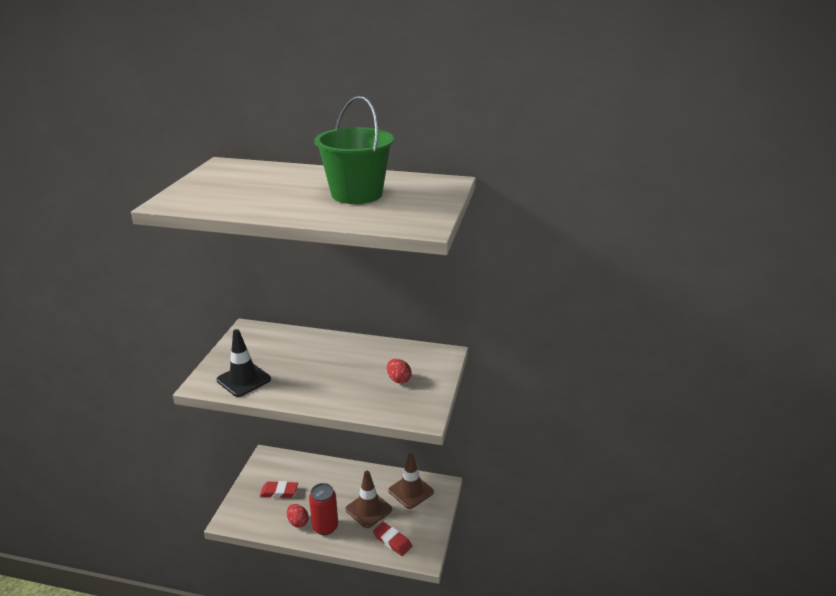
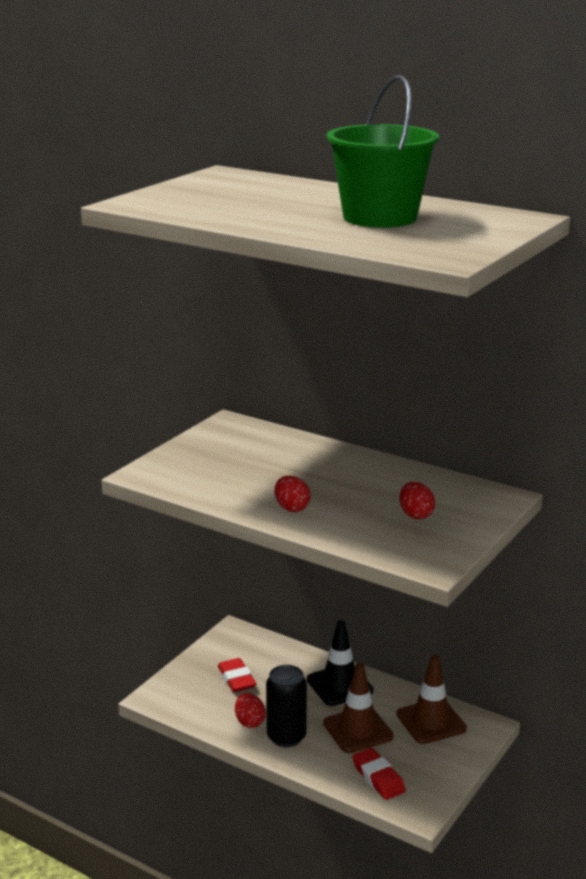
camera: 20 degrees right, 5 degrees down
black traffic cone [217,329,271,397] -> black traffic cone moved to [307,620,374,706]
red eraser [260,481,298,498] -> red eraser turned 45 degrees clockwise [218,658,256,692]
red can [309,483,338,535] -> black can [266,665,307,747]
none -> red egg [275,476,311,512]

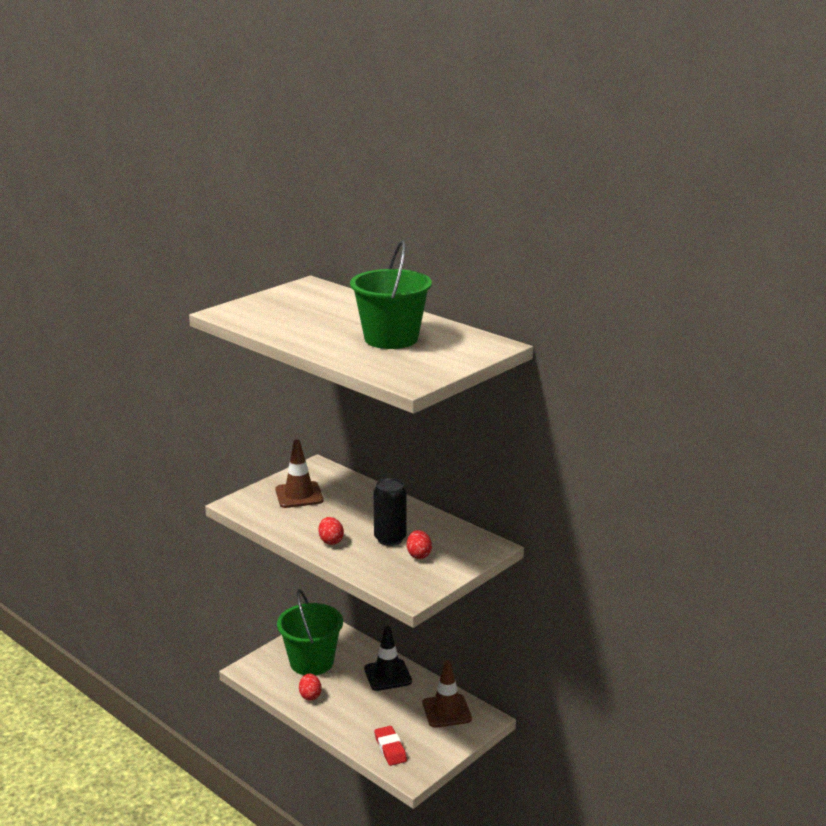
camera: 10 degrees right, 0 degrees up
red eraser [218,658,256,692] -> green bucket [277,589,343,675]
black can [266,665,307,747] -> black can moved to [373,478,407,546]
brown traffic cone [323,663,394,753] -> brown traffic cone moved to [275,440,324,508]

